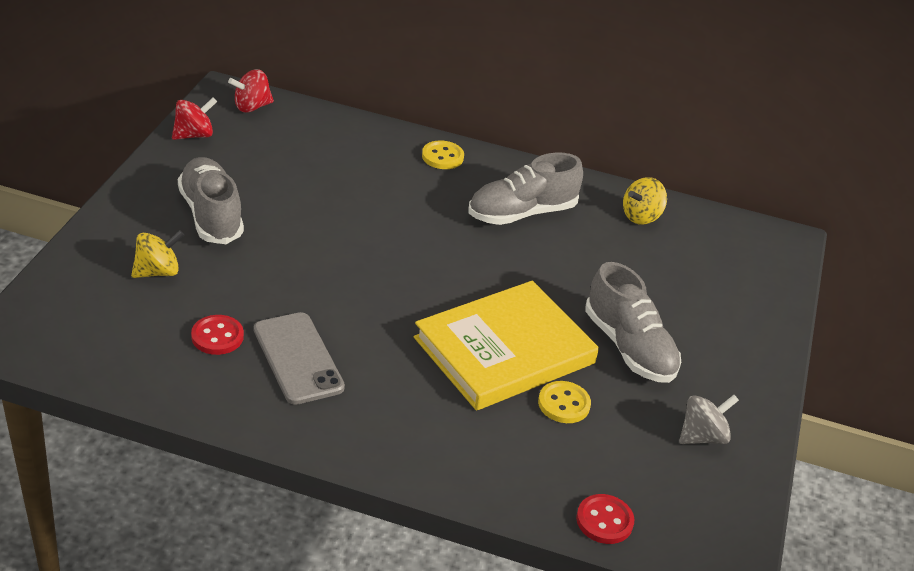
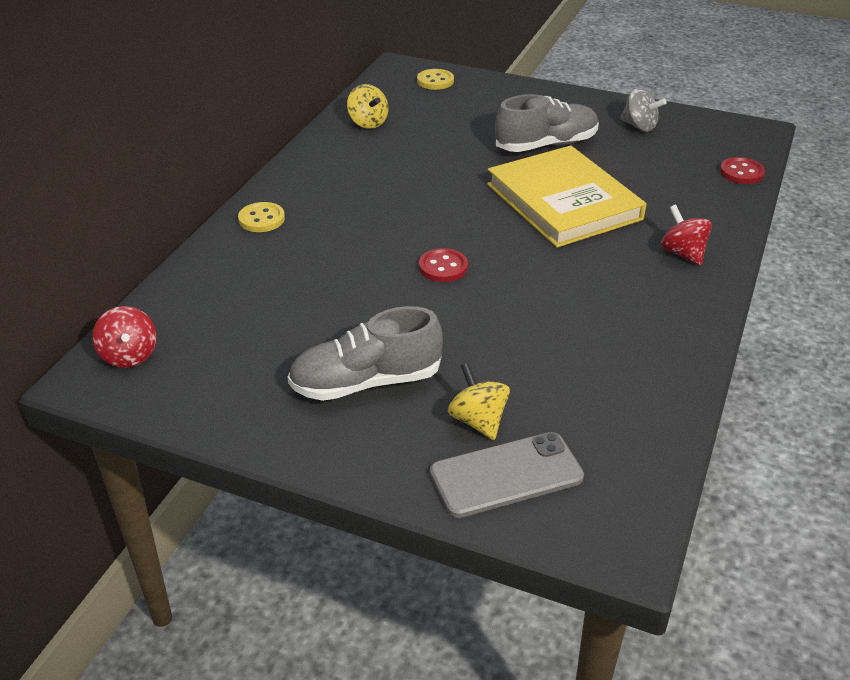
camera: 80 degrees left, 0 degrees up
red spinning top [172,97,217,140] -> red spinning top moved to [661,205,712,266]
red button [191,315,244,355] -> red button moved to [419,248,468,282]
grey phone [254,312,345,405] -> grey phone moved to [430,432,584,518]
grey shoe [469,153,583,225] -> none
yellow button [538,381,591,423] -> yellow button moved to [417,69,454,90]
grey spinning top [679,395,739,444] -> grey spinning top turned 150 degrees clockwise [620,88,667,132]

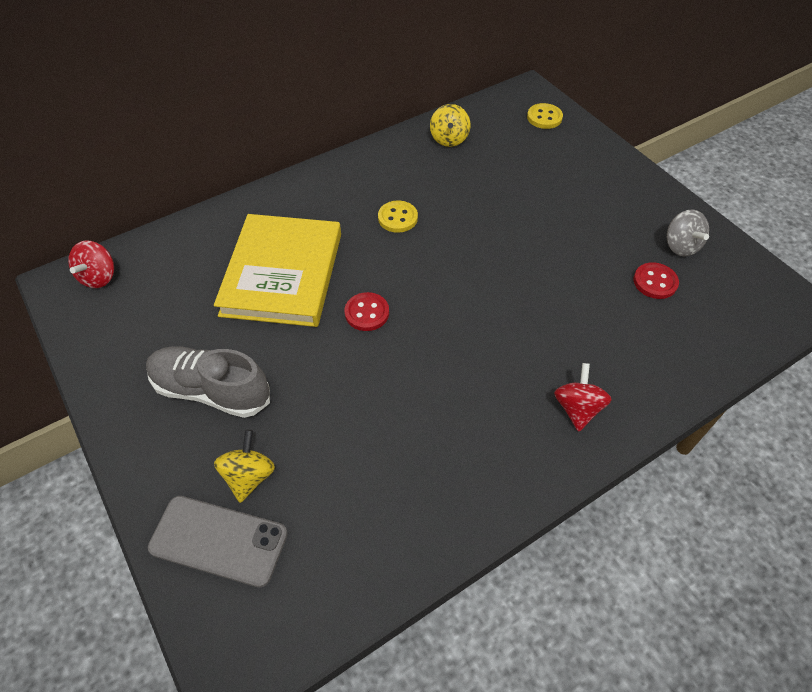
camera: 35 degrees right, 15 degrees up
yellow button [238,202,285,232] -> yellow button moved to [378,200,418,233]
yellow book [487,145,646,248] -> yellow book moved to [214,214,341,327]
grey shoe [495,94,599,152] -> none
red button [720,157,765,184] -> red button moved to [633,262,679,299]

